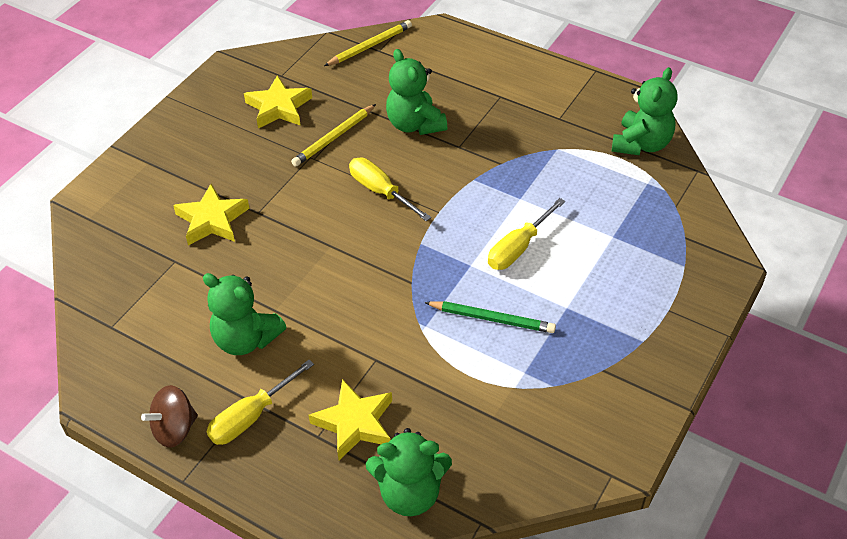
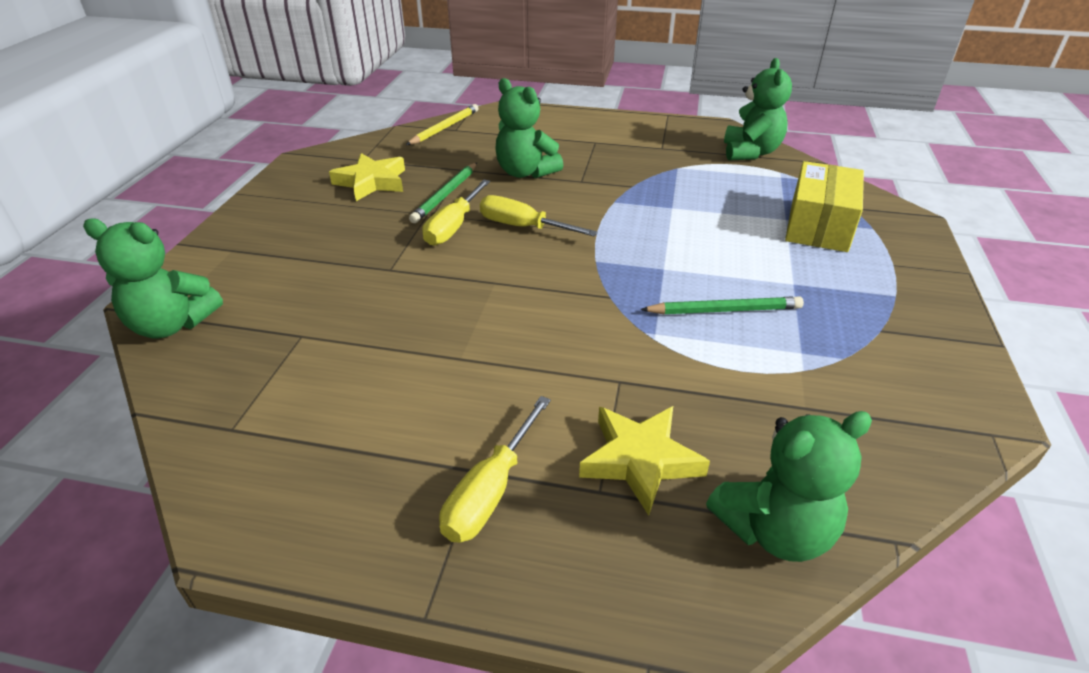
camera: 20 degrees left, 10 degrees down
brown spinning top [141,385,198,448] -> none
yellow star [173,184,250,246] -> none
green teddy bear [203,273,286,355] -> green teddy bear moved to [83,219,223,338]
yellow pencil [291,104,376,167] -> green pencil [409,163,477,223]
yellow screwdriver [488,198,565,270] -> yellow screwdriver moved to [422,180,490,246]
none -> yellow box [785,161,864,252]

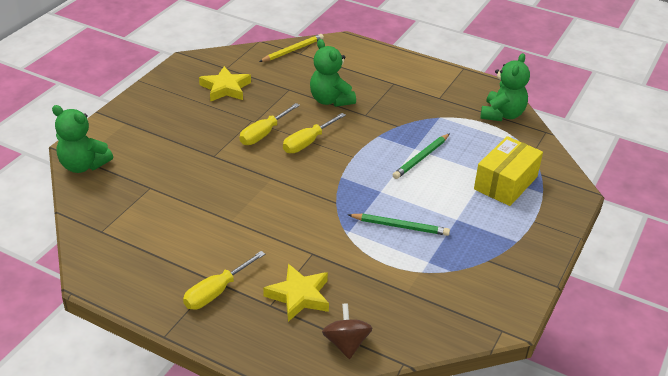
camera: 15 degrees right, 0 degrees up
green pencil [409,163,477,223] -> green pencil moved to [393,133,450,179]
yellow screwdriver [480,195,598,237] -> yellow screwdriver turned 90 degrees counterclockwise [283,113,346,153]
green teddy bear [706,411,872,562] -> brown spinning top [322,303,372,359]

